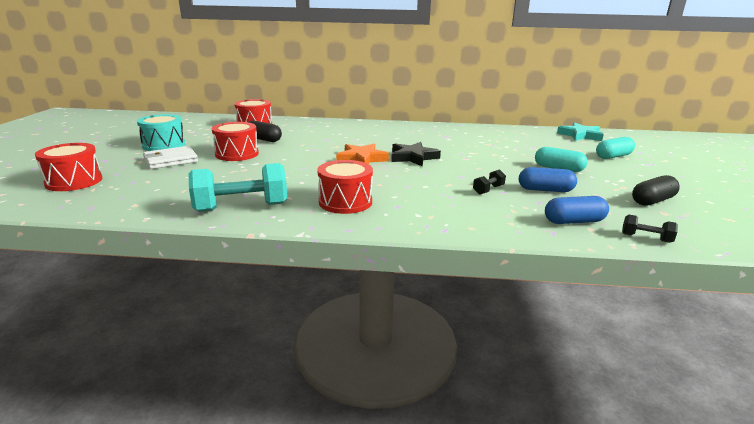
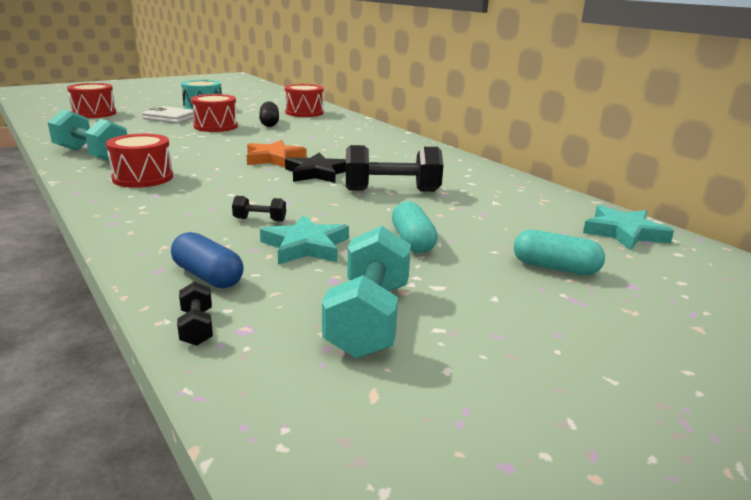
camera: 50 degrees right, 0 degrees up
blue capsule [519,167,577,192] -> turquoise star [260,215,349,265]
black capsule [632,175,680,206] -> turquoise dumbbell [322,226,411,359]
none -> black dumbbell [346,145,443,192]

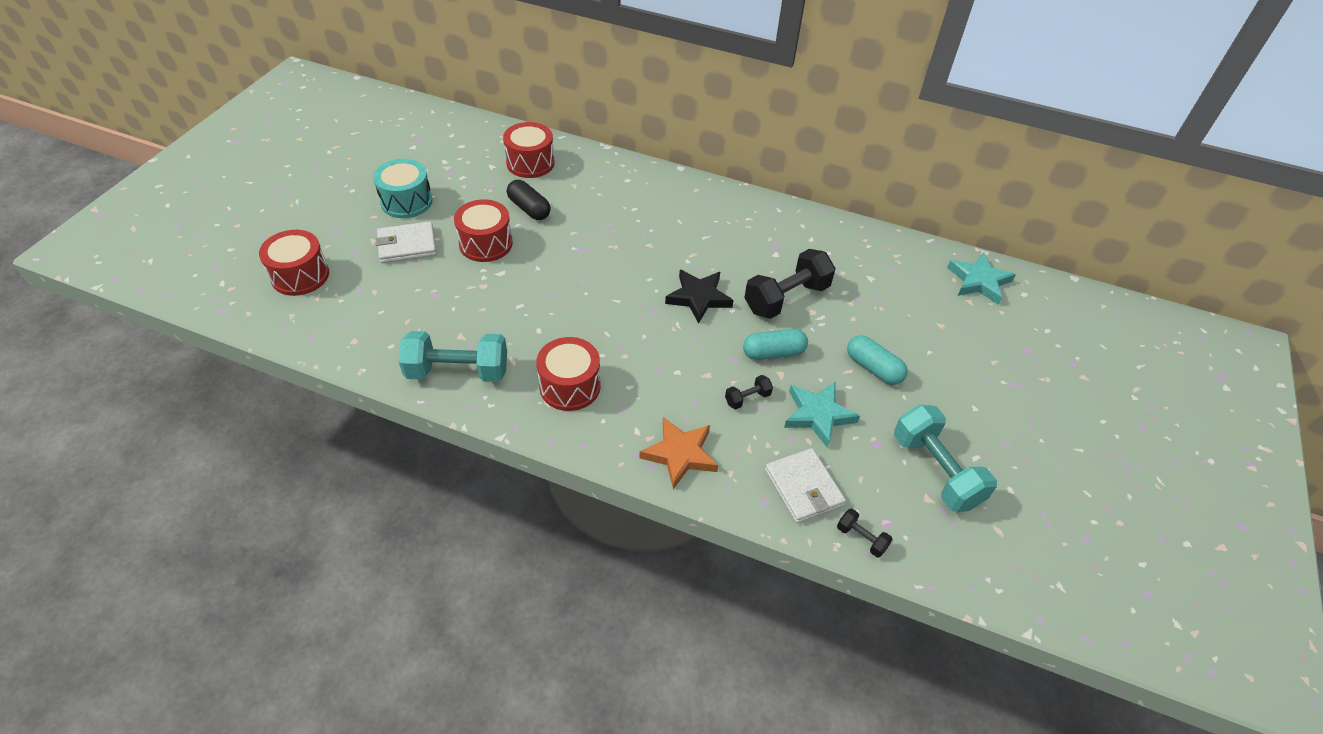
camera: 35 degrees left, 25 degrees up
blue capsule [171,232,244,289] -> white wallet [765,448,846,523]
orange star [247,140,307,168] -> orange star moved to [639,417,718,489]
turquoise capsule [514,230,605,275] -> turquoise capsule moved to [743,329,808,360]

